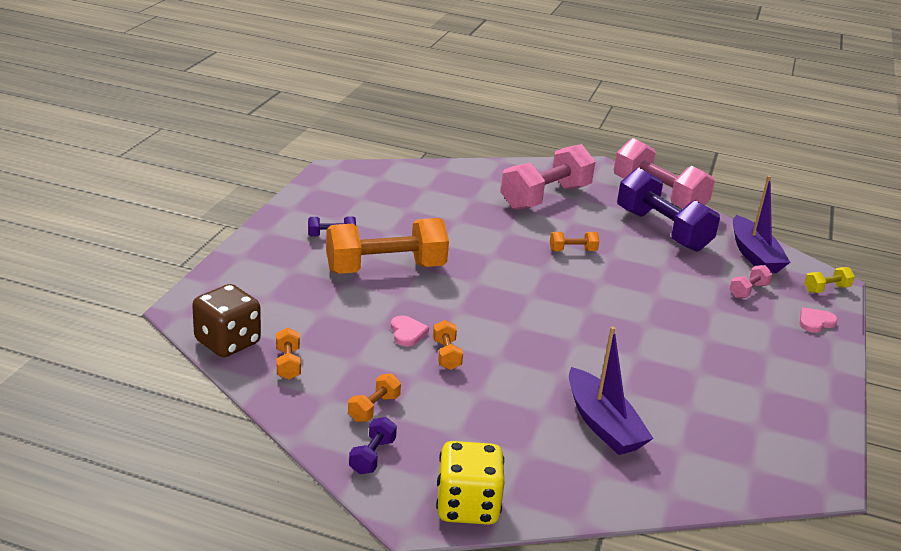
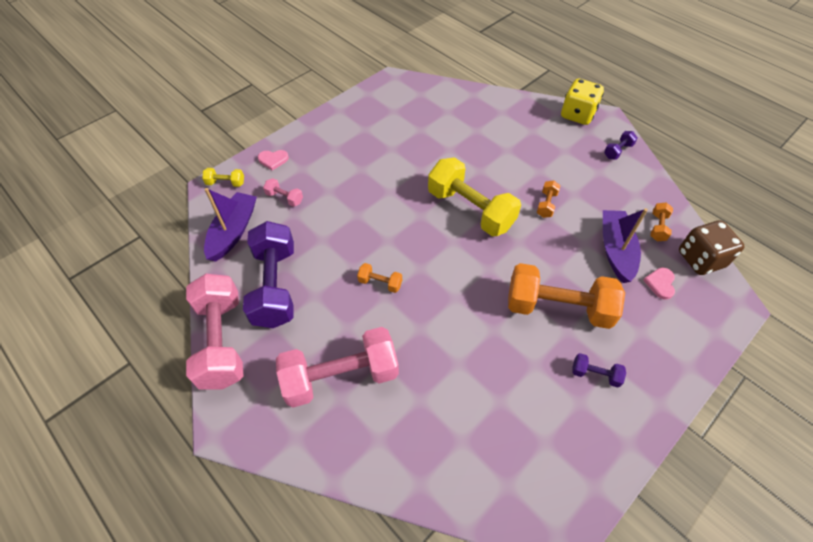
camera: 150 degrees left, 25 degrees up
orange dumbbell [348,373,401,422] -> none
pink heart [391,315,429,346] -> pink heart moved to [643,268,675,300]
purple boat [569,326,654,455] -> purple boat moved to [603,208,648,283]
pink dumbbell [729,265,773,298] -> pink dumbbell turned 45 degrees clockwise [263,178,303,207]
none -> yellow dumbbell [428,157,521,236]

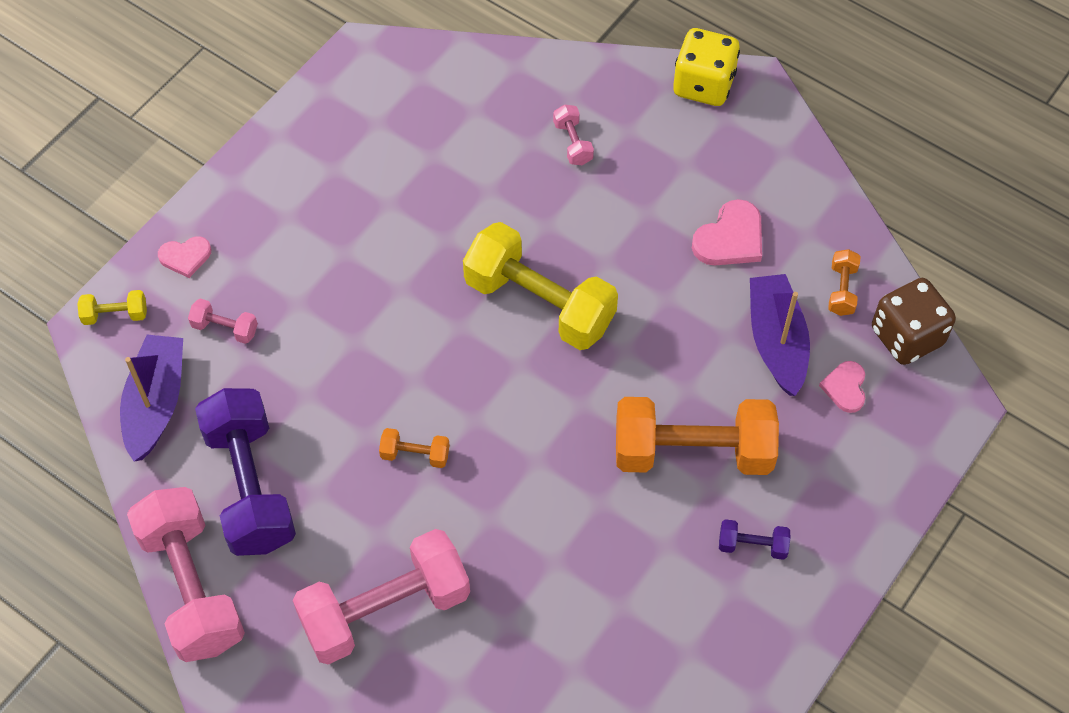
camera: 10 degrees left, 5 degrees up
orange dumbbell [536,180,560,218] -> none
purple dumbbell [604,131,638,160] -> none
none -> pink dumbbell [553,104,594,165]
none -> pink heart [692,199,762,265]

